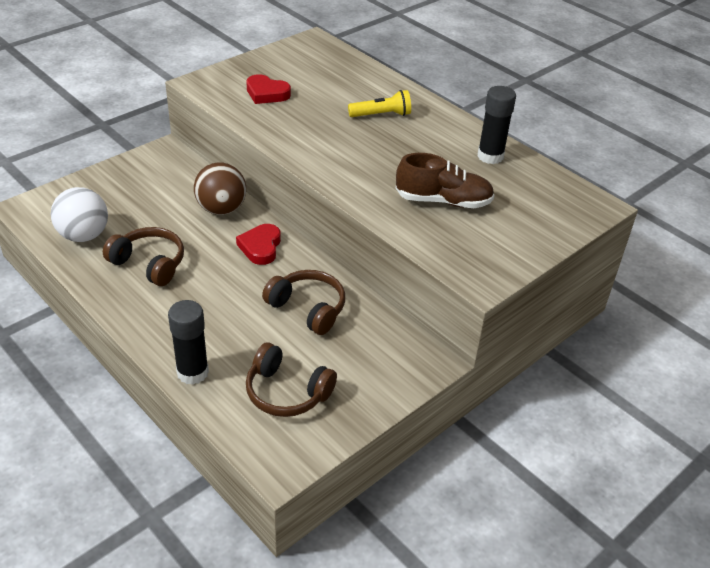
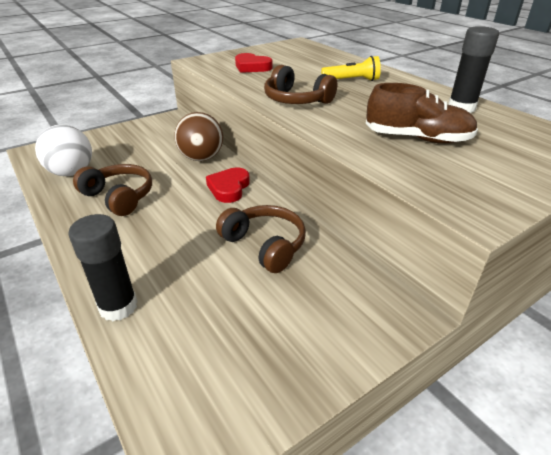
camera: 10 degrees right, 5 degrees down
brown headphones [246,342,337,417] -> brown headphones moved to [264,65,337,104]

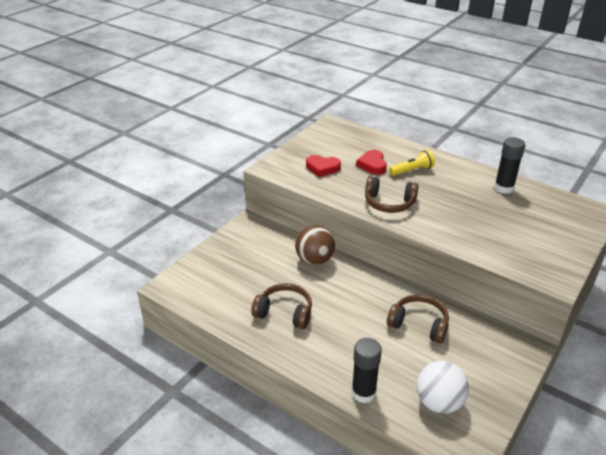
camera: 20 degrees left, 0 degrees up
white ball [35,125,92,176] -> white ball moved to [416,361,469,414]
red heart [206,167,250,203] -> red heart moved to [356,150,387,175]
brown shoe [366,83,478,144] -> none

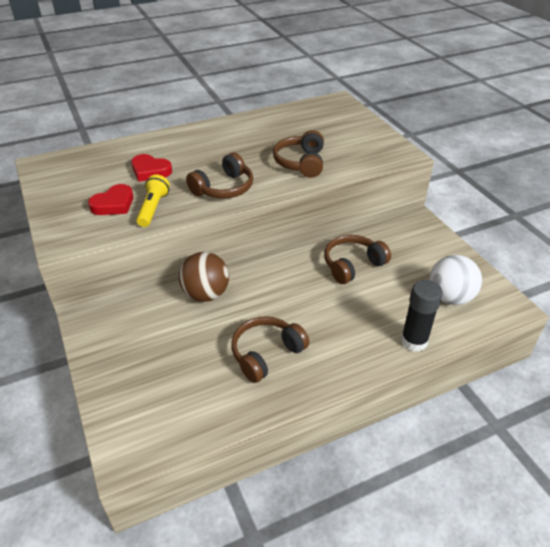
camera: 60 degrees left, 5 degrees up
yellow flashlight [389,150,435,176] -> yellow flashlight moved to [136,175,170,227]
black glue stick [494,137,525,194] -> none
none -> brown headphones [273,130,324,178]

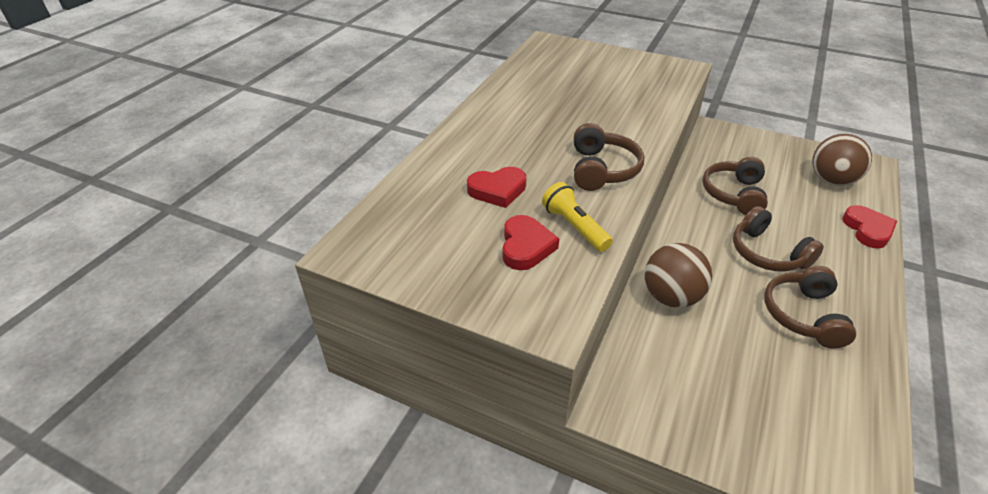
camera: 40 degrees left, 0 degrees up
brown headphones [273,130,324,178] -> brown headphones moved to [733,206,824,272]
black glue stick [401,280,443,352] -> red heart [842,205,897,249]
white ball [429,255,482,305] -> brown ball [812,134,872,186]

